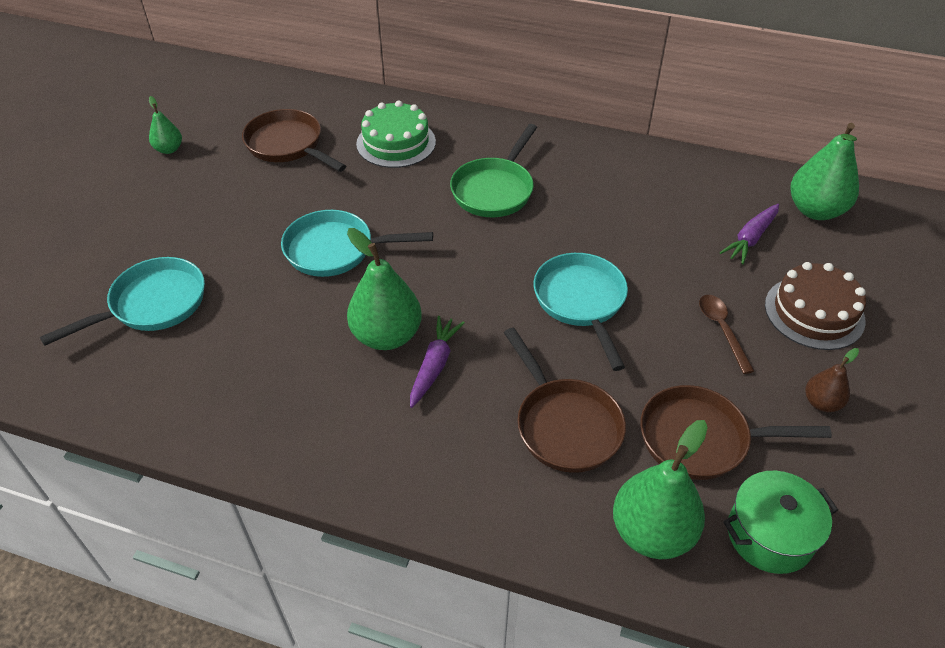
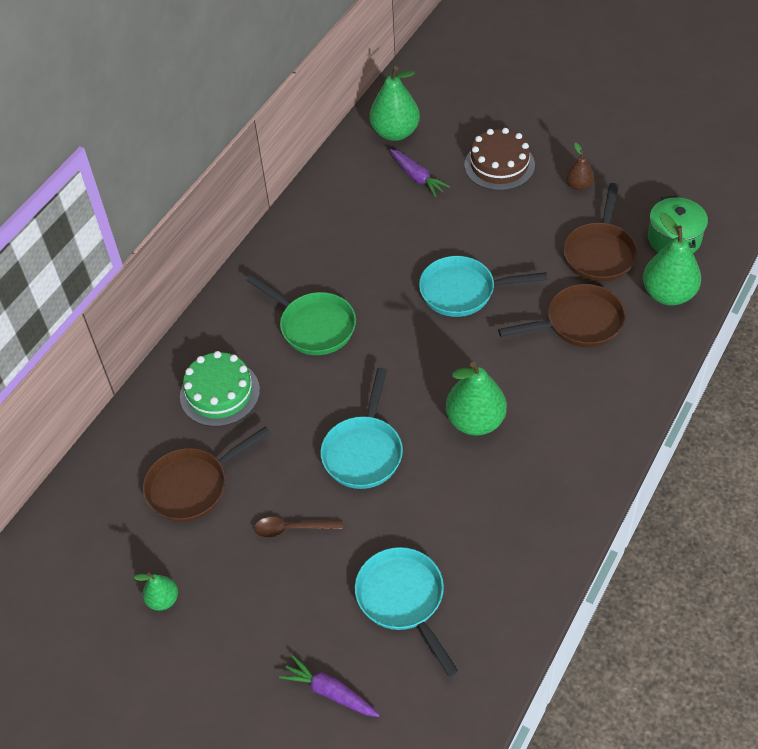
camera: 75 degrees left, 5 degrees up
purple carrot [410,316,465,408] -> purple carrot moved to [279,655,380,717]
brown spoon [699,295,754,374] -> brown spoon moved to [254,517,343,538]

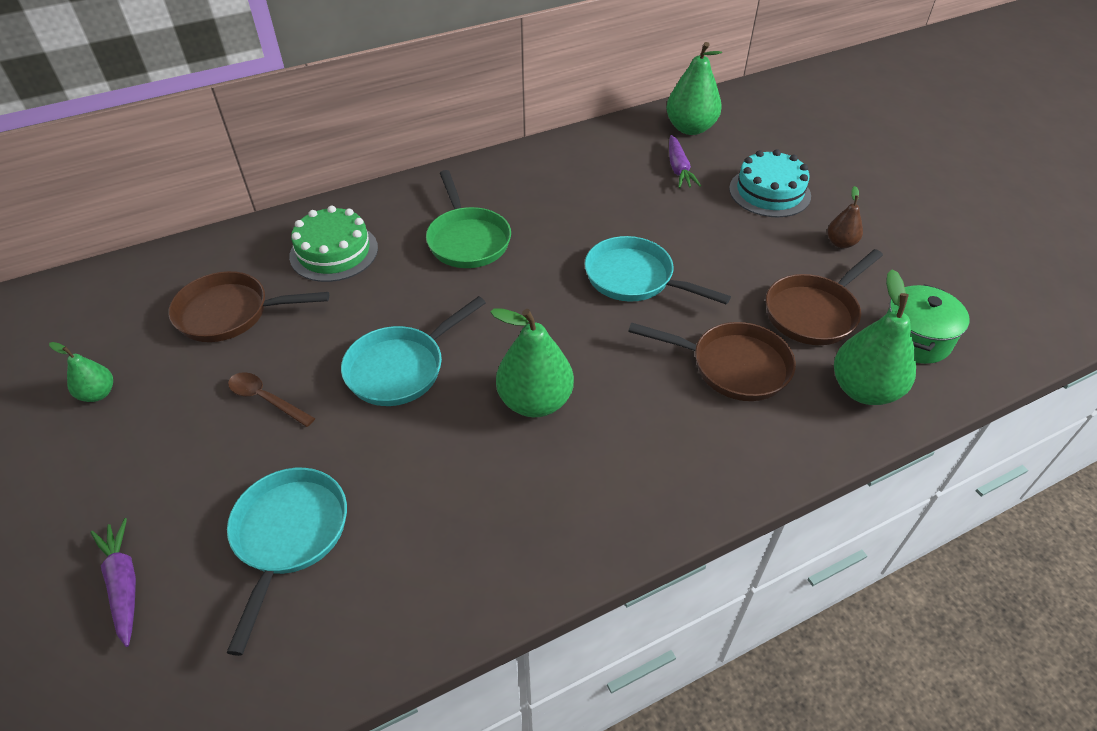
camera: 30 degrees right, 5 degrees down
brown cake [464,128,535,191] -> turquoise cake [729,149,811,217]

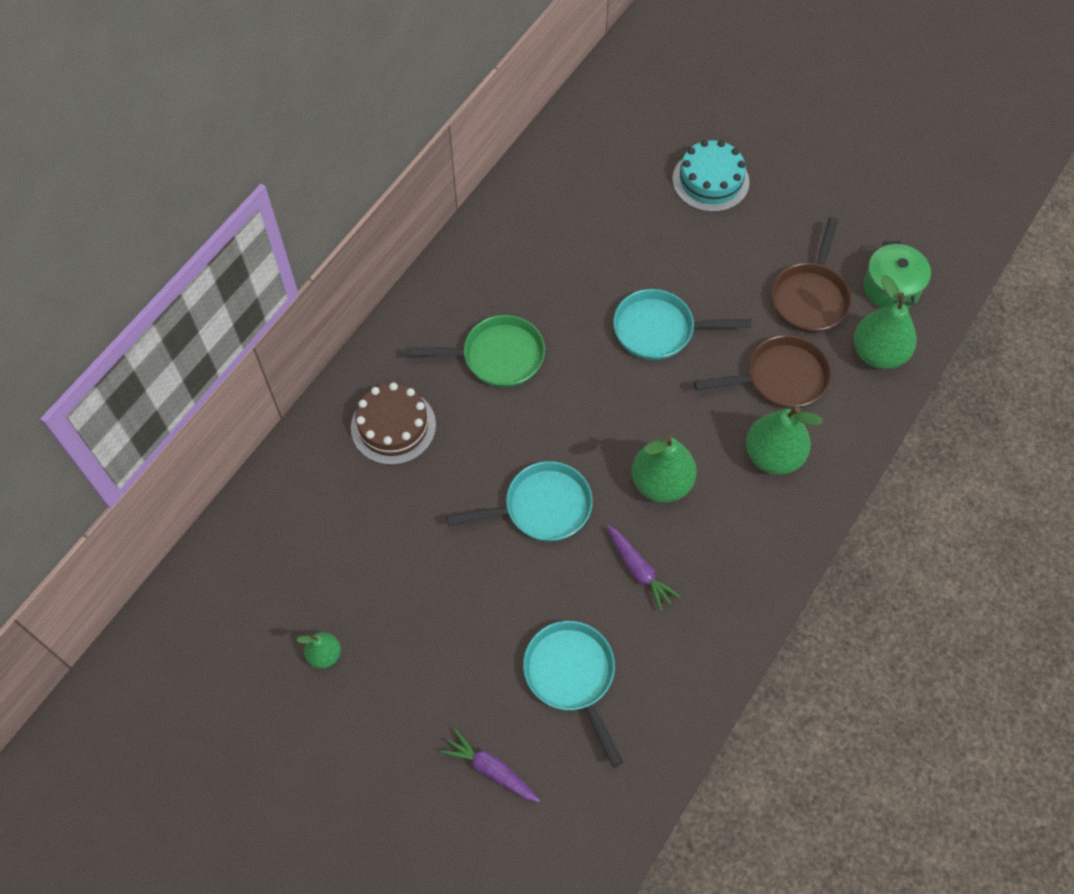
camera: 30 degrees left, 15 degrees up
brown pan [168,271,329,342] -> none
brown spoon [228,372,315,427] -> none
green cake [289,206,378,282] -> brown cake [351,383,436,465]
turquoise pan [341,296,486,406] -> turquoise pan turned 120 degrees counterclockwise [447,461,593,541]
green pan [426,170,511,268] -> green pan turned 45 degrees counterclockwise [406,315,545,388]
green pear [666,42,722,135] -> green pear moved to [746,406,823,475]
purple carrot [669,135,701,188] -> purple carrot moved to [607,525,681,611]
brown pear [827,186,863,248] -> none

